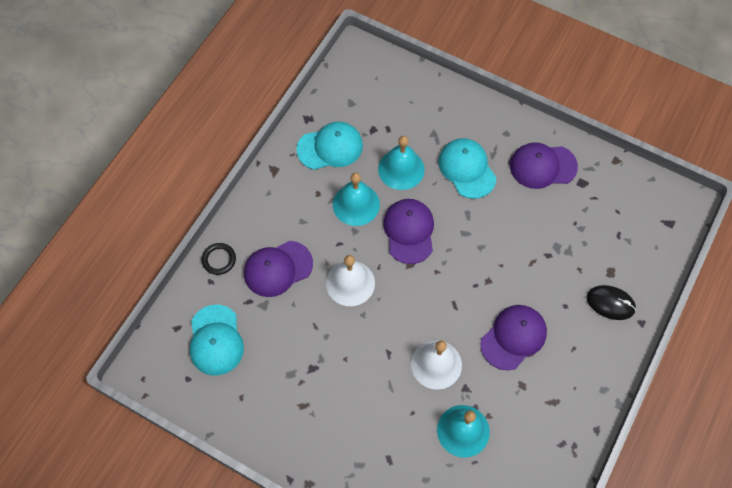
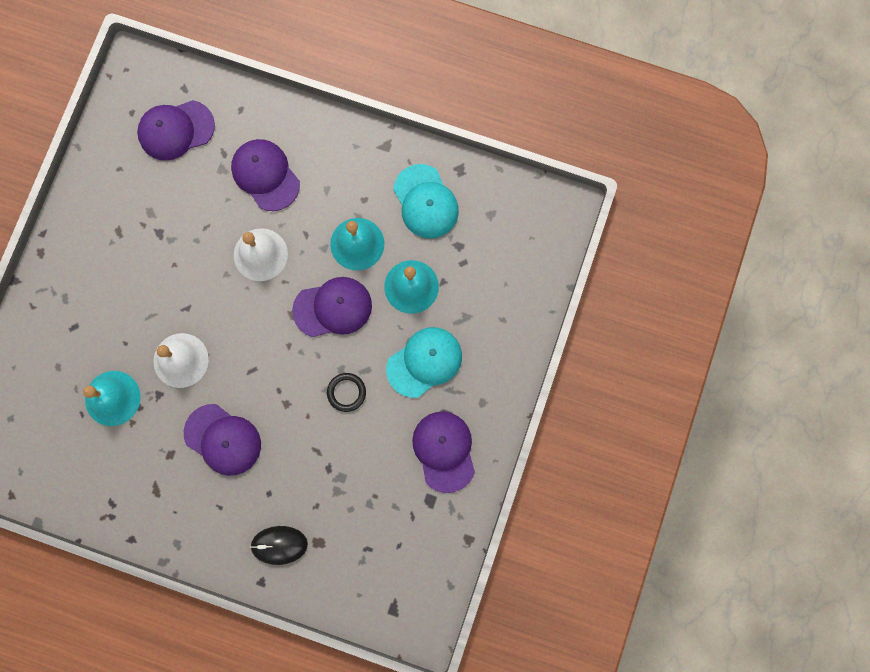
camera: 80 degrees right, 15 degrees up
turquoise cap [190,305,244,376] -> purple cap [137,100,215,161]
black ring [202,243,236,275] -> black ring moved to [327,373,366,412]
black mouse [587,285,636,320] -> black mouse turned 75 degrees clockwise [250,526,308,565]

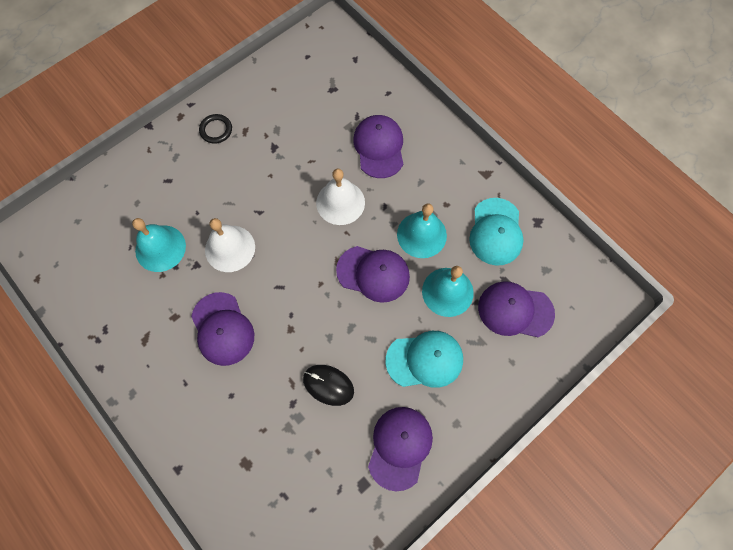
camera: 30 degrees right, 10 degrees down
purple cap [137,100,215,161] -> purple cap moved to [478,281,555,337]
black mouse [250,526,308,565] -> black mouse moved to [303,365,354,406]
black ring [327,373,366,412] -> black ring moved to [199,114,232,144]

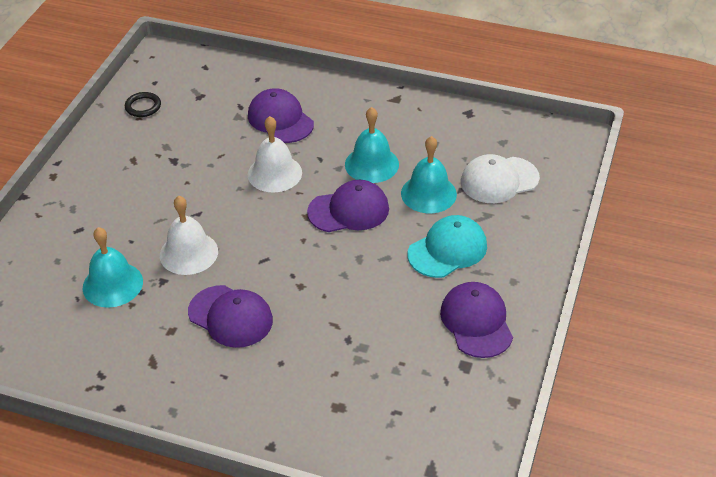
camera: 30 degrees left, 25 degrees down
black ring [199,114,232,144] -> black ring moved to [125,92,161,117]
black mouse [303,365,354,406] -> none
turquoise cap [469,198,523,265] -> none
purple cap [478,281,555,337] -> white cap [461,154,540,203]

